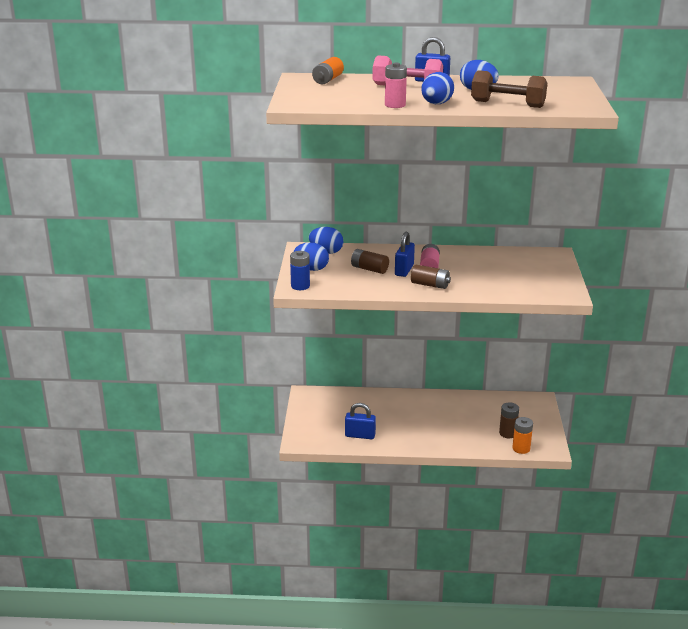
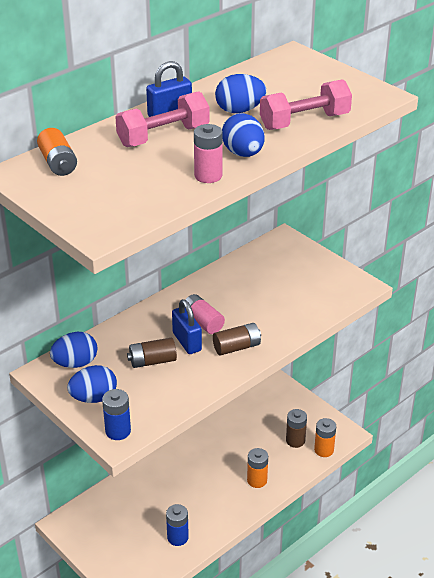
camera: 45 degrees left, 10 degrees up
blue padlock [345,403,376,439] -> blue battery [166,504,189,546]
brown dumbbell [471,70,547,108] -> pink dumbbell [260,79,352,130]
none -> orange battery [247,448,268,488]

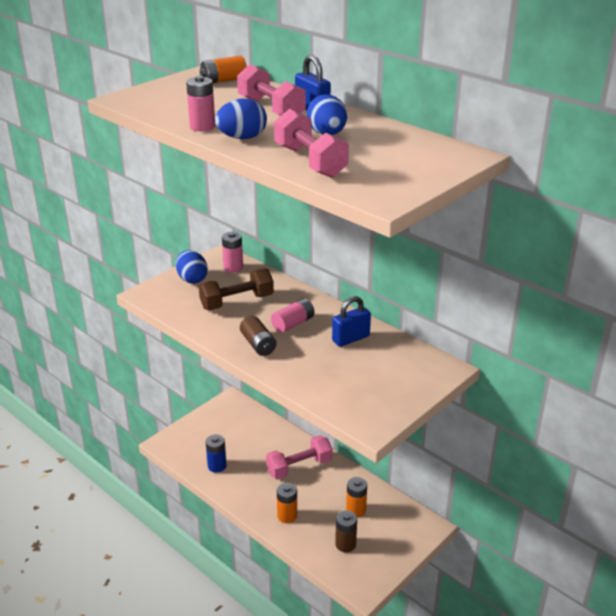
camera: 85 degrees right, 5 degrees down
blue egg [50,332,97,368] -> pink battery [222,232,243,273]
blue battery [102,389,131,440] -> none
brown battery [127,338,177,368] -> brown dumbbell [199,268,274,310]
blue padlock [172,299,202,354] -> blue padlock moved to [332,296,371,347]
orange battery [314,418,336,457] -> orange battery moved to [346,477,367,517]
none -> pink dumbbell [266,435,332,479]

